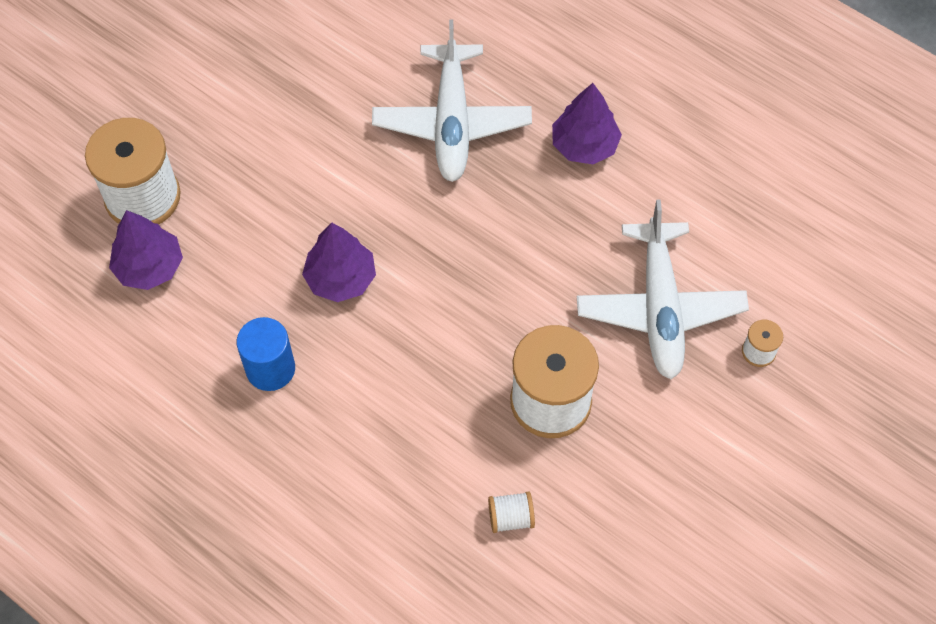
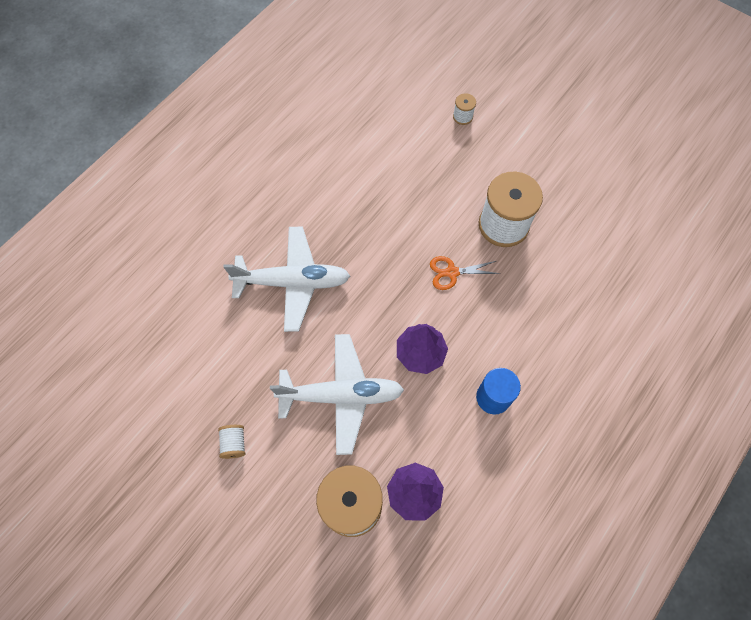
camera: 90 degrees left, 5 degrees up
white spool [488,491,535,533] -> white spool moved to [218,425,245,459]
purple tree [552,83,622,164] -> none
white plane [577,200,749,379] -> white plane moved to [270,334,404,455]
none -> orange scissors [430,256,501,290]

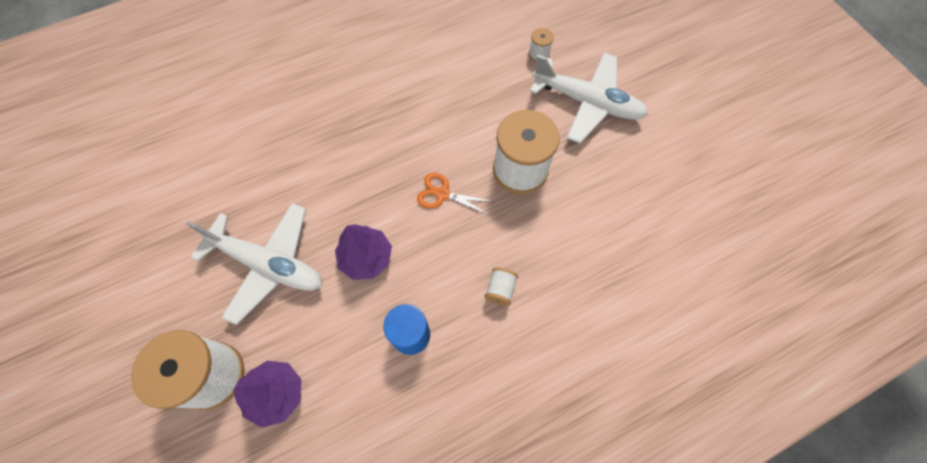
camera: 25 degrees right, 0 degrees up
white spool [218,425,245,459] -> white spool moved to [484,267,518,306]
white plane [223,227,350,332] -> white plane moved to [530,53,648,143]

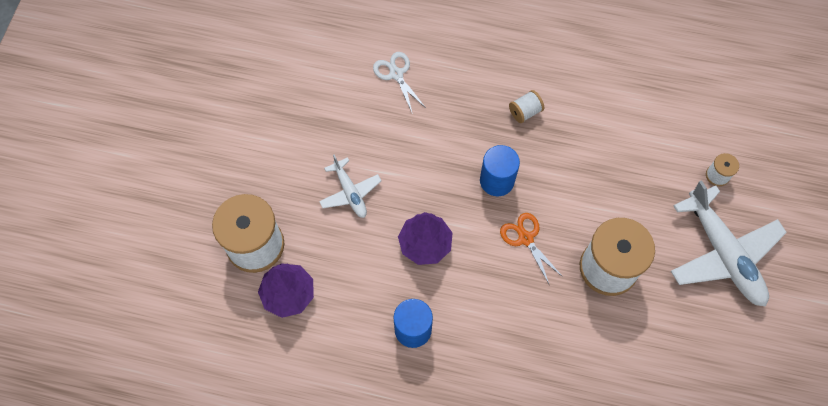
camera: 40 degrees right, 0 degrees up
white plane [186,203,322,325] -> white plane [319,155,382,218], size x0.53
white spool [484,267,518,306] -> white spool moved to [509,90,544,123]
none -> white scissors [373,52,426,114]
none -> blue cylinder [480,145,520,196]

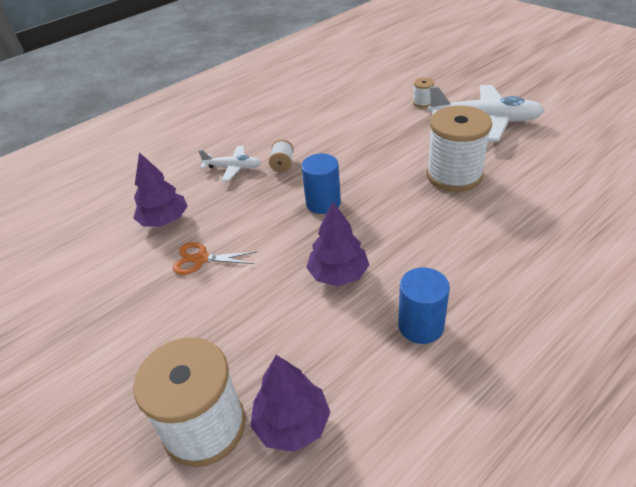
camera: 50 degrees left, 25 degrees down
white plane [319,155,382,218] -> white plane moved to [198,146,261,181]
white scissors [373,52,426,114] -> purple tree [133,152,188,227]
orange scissors [500,213,563,286] -> orange scissors moved to [173,242,256,275]

